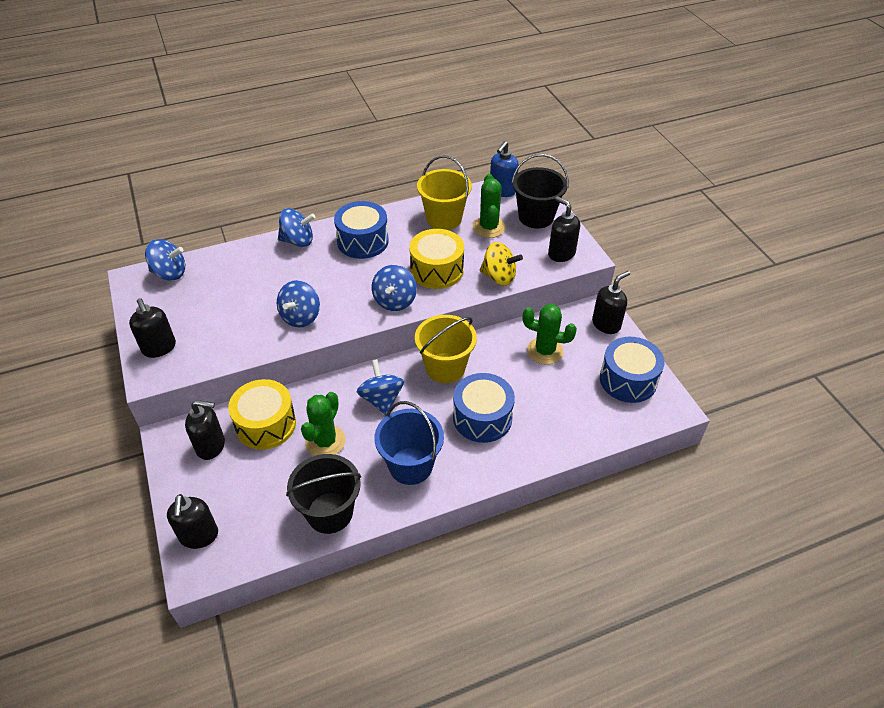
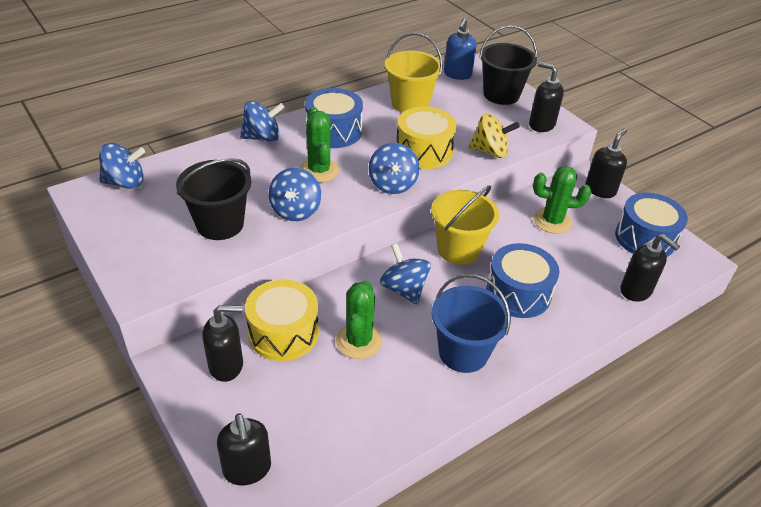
camera: 15 degrees left, 5 degrees down
black soap dispenser [129,298,176,358] -> black soap dispenser moved to [620,234,680,302]
black bucket [286,454,361,534] -> black bucket moved to [176,158,251,240]
green cactus [473,174,506,238] -> green cactus moved to [300,107,339,183]

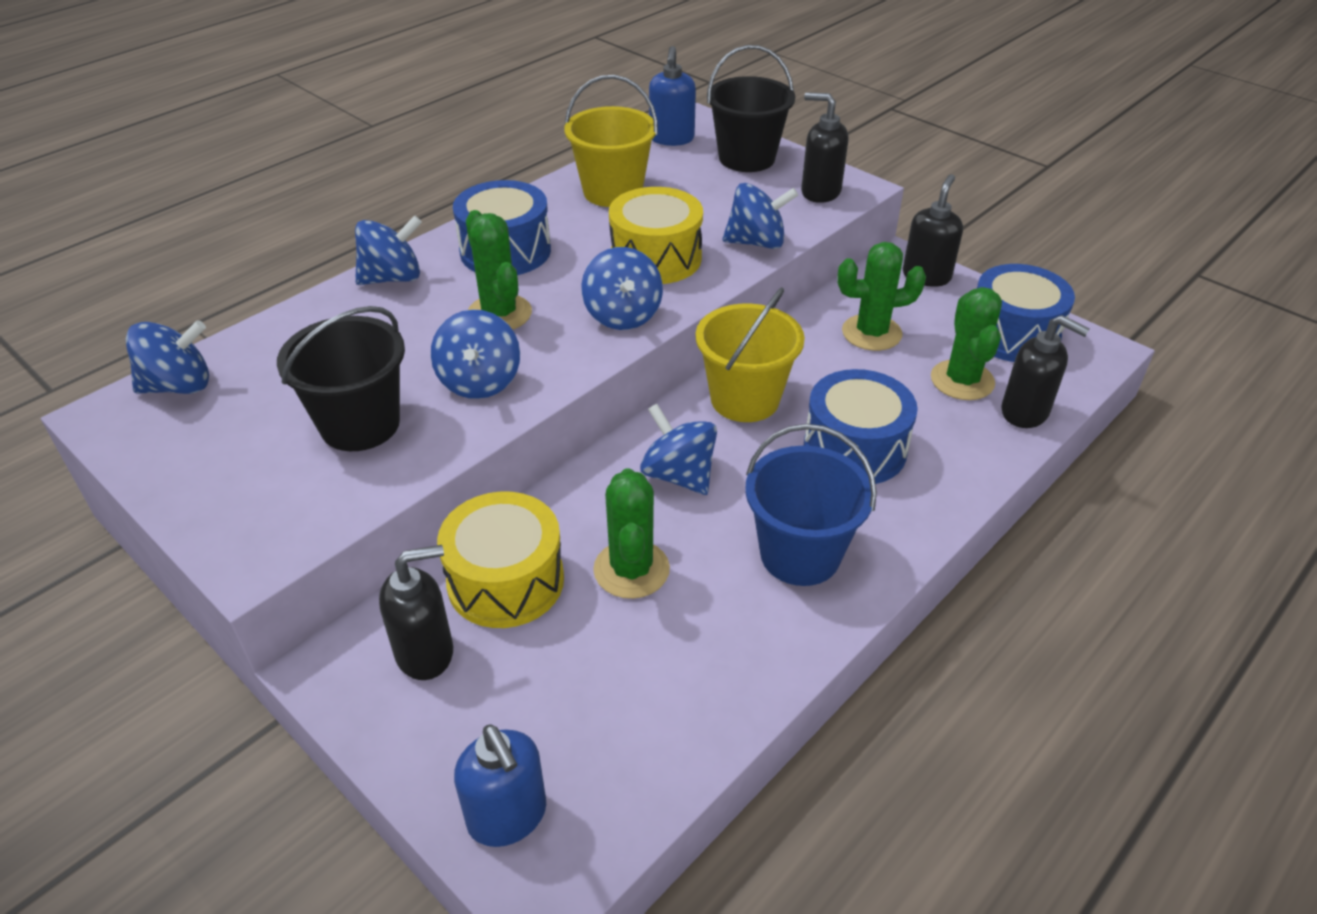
camera: 10 degrees left, 0 degrees up
black soap dispenser [217,414,271,486] -> blue soap dispenser [454,724,546,847]
yellow spinning top [469,113,520,158] -> blue spinning top [723,183,798,249]
none -> green cactus [931,287,1002,400]

